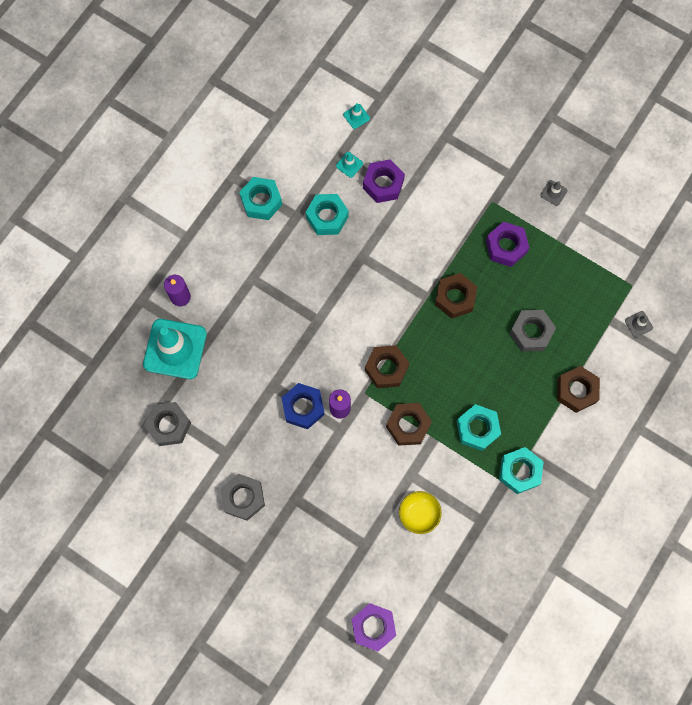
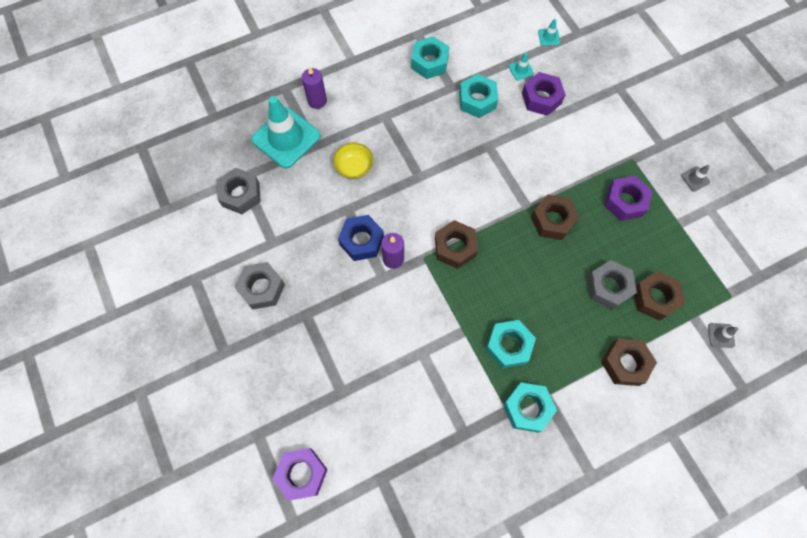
camera: 30 degrees right, 5 degrees down
brown nut [386,403,432,446] -> brown nut moved to [634,271,685,321]
yellow bowl [399,491,442,534] -> yellow bowl moved to [333,142,374,179]

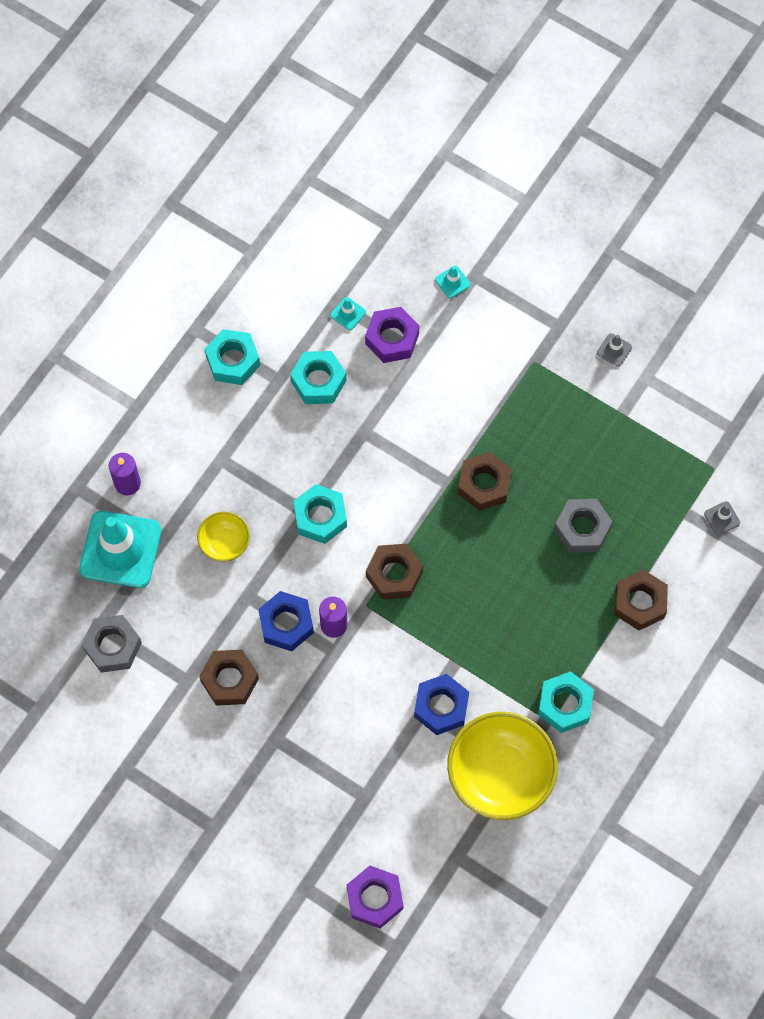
camera: 30 degrees left, 0 degrees up
grey nut [234,262,285,309] -> none
turquoise nut [486,320,536,368] -> turquoise nut moved to [293,484,347,544]
turquoise traffic cone [538,19,560,46] -> turquoise traffic cone moved to [435,266,470,298]
purple nut [604,176,652,221] -> none
brown nut [634,271,685,321] -> brown nut moved to [199,650,259,706]
none -> blue nut [414,674,469,735]
none -> yellow bowl [447,712,558,820]

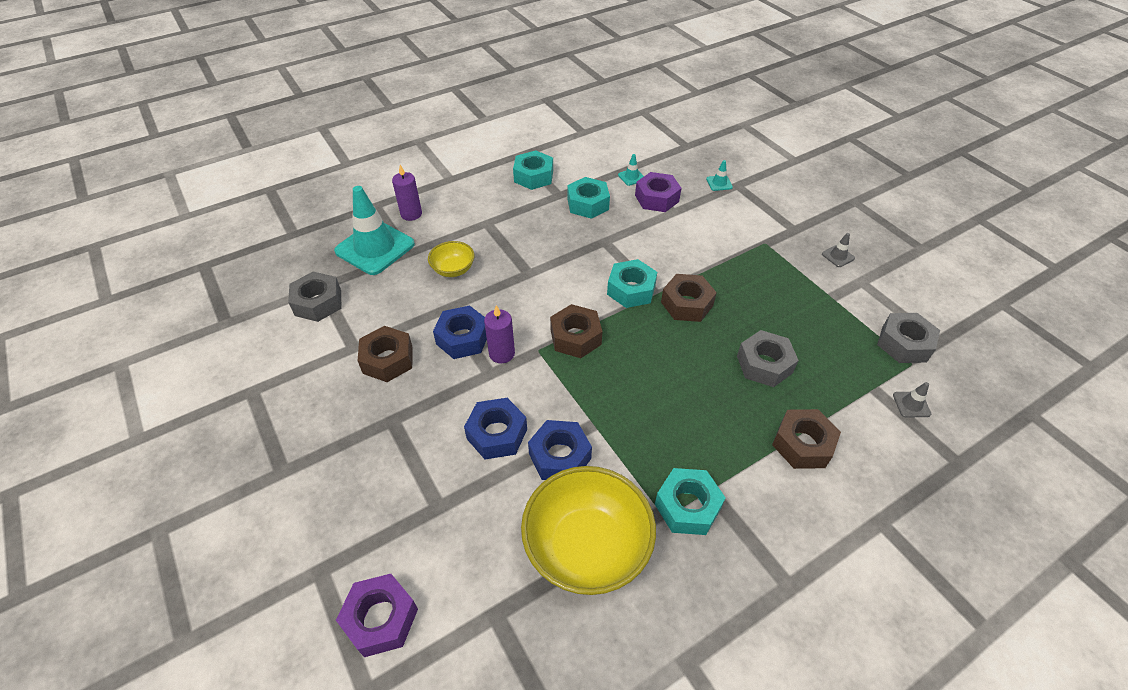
camera: 25 degrees right, 20 degrees down
turquoise nut [293,484,347,544] -> turquoise nut moved to [607,259,657,308]
none -> blue nut [464,398,527,460]
none -> grey nut [877,313,940,363]

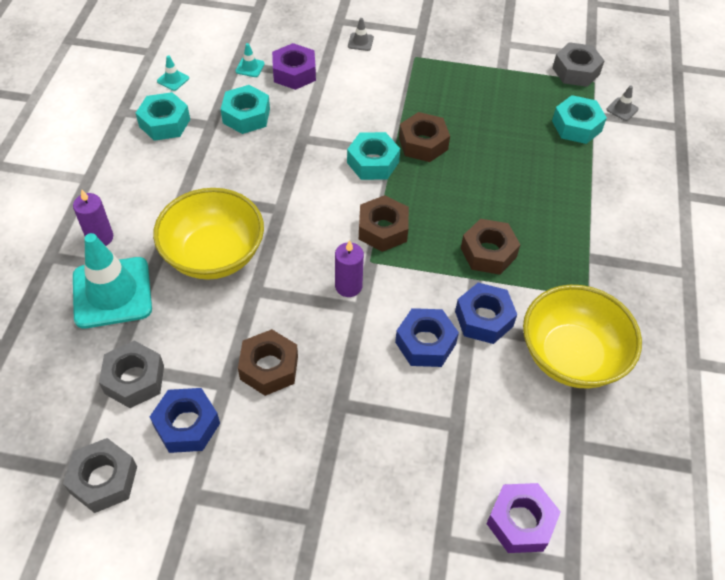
camera: 50 degrees left, 5 degrees up
yellow bowl [428,241,475,277] -> yellow bowl [153,188,264,280], size x2.00
blue nut [433,305,487,359] -> blue nut moved to [150,388,220,453]
turquoise nut [655,468,726,535] -> turquoise nut moved to [552,95,607,144]
turquoise traffic cone [706,160,733,191] -> turquoise traffic cone moved to [157,55,189,91]
grey nut [737,330,799,387] -> grey nut moved to [63,438,137,513]
brown nut [772,409,841,469] -> brown nut moved to [461,219,520,275]
grey traffic cone [822,233,855,267] -> grey traffic cone moved to [348,18,374,51]

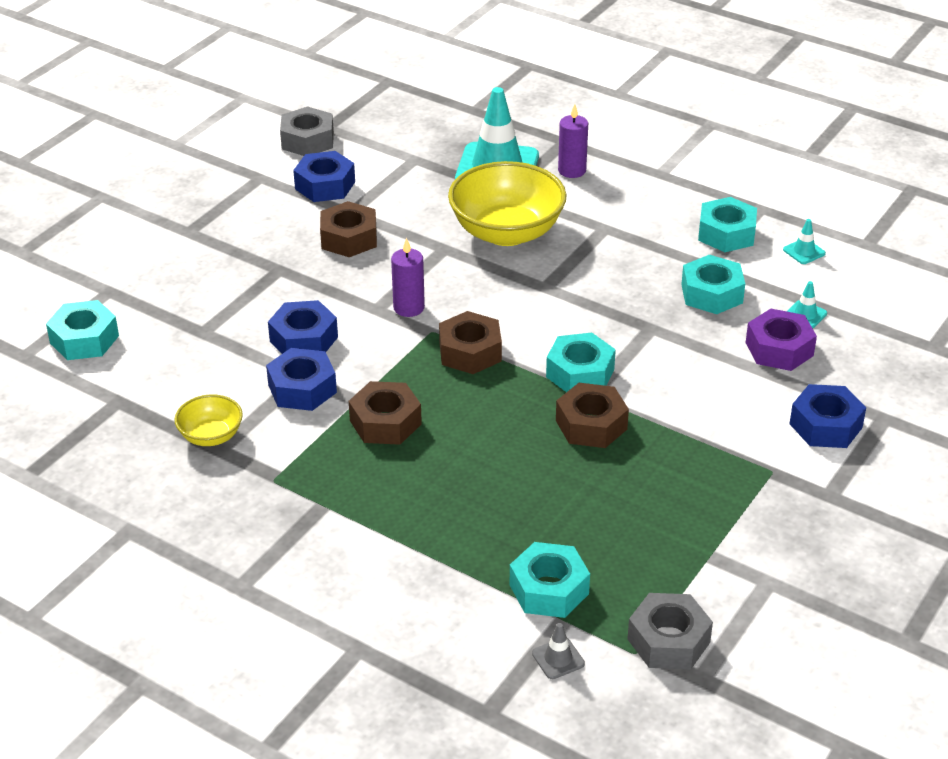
camera: 115 degrees right, 15 degrees down
grey nut [99,340,164,408] -> none
grey traffic cone [348,18,374,51] -> blue nut [790,384,866,448]
purple nut [486,483,561,553] -> turquoise nut [46,300,119,360]
yellow bowl [523,285,642,389] -> yellow bowl [175,394,243,446], size x0.50

